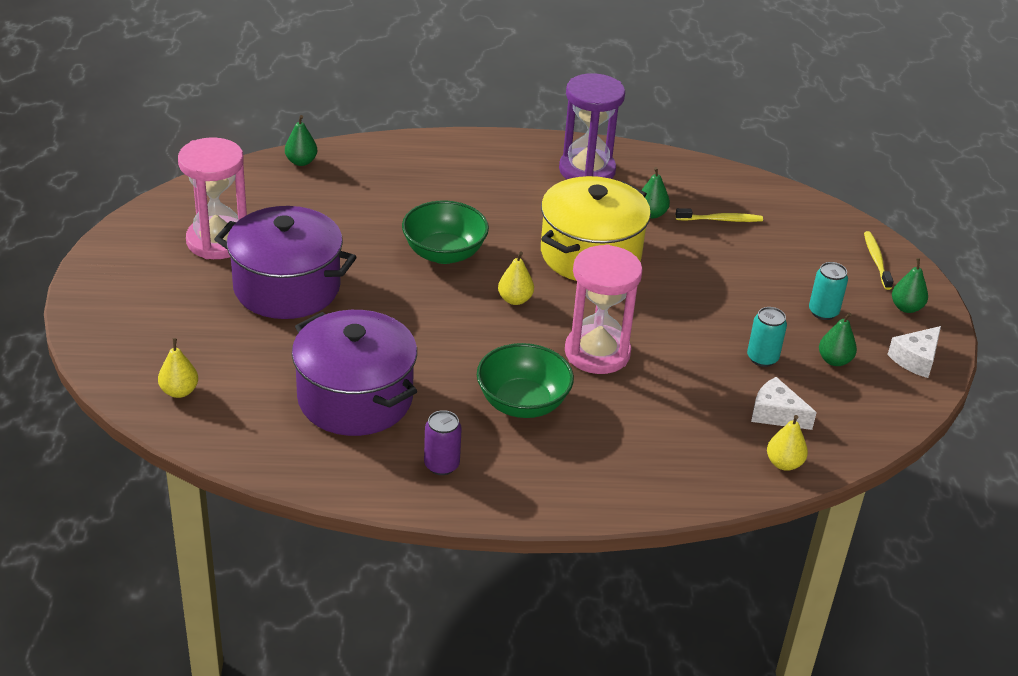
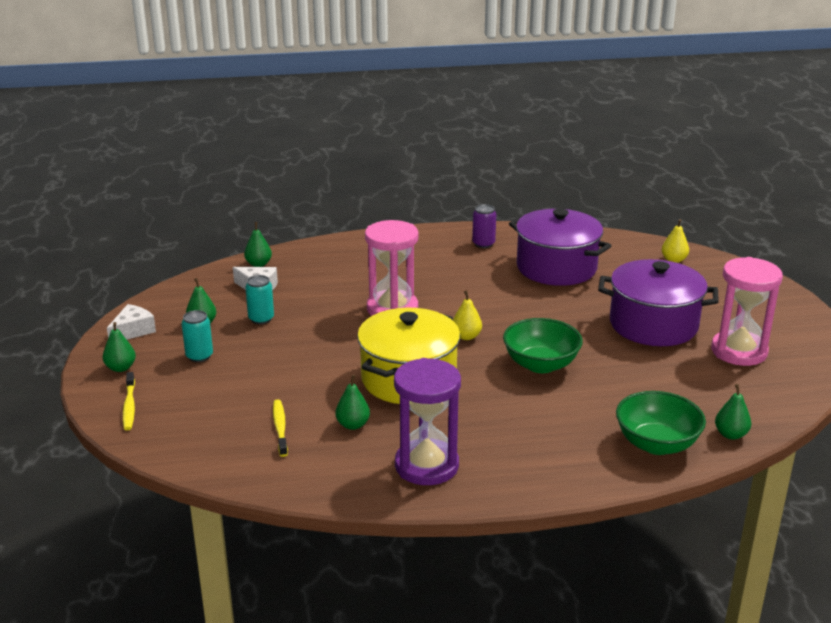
camera: 175 degrees right, 10 degrees down
green bowl [477,343,574,418] -> green bowl moved to [616,391,706,455]
yellow toothbrush [675,208,763,222] -> yellow toothbrush turned 90 degrees clockwise [273,399,288,457]
yellow pear [767,415,808,471] -> green pear [244,222,272,267]

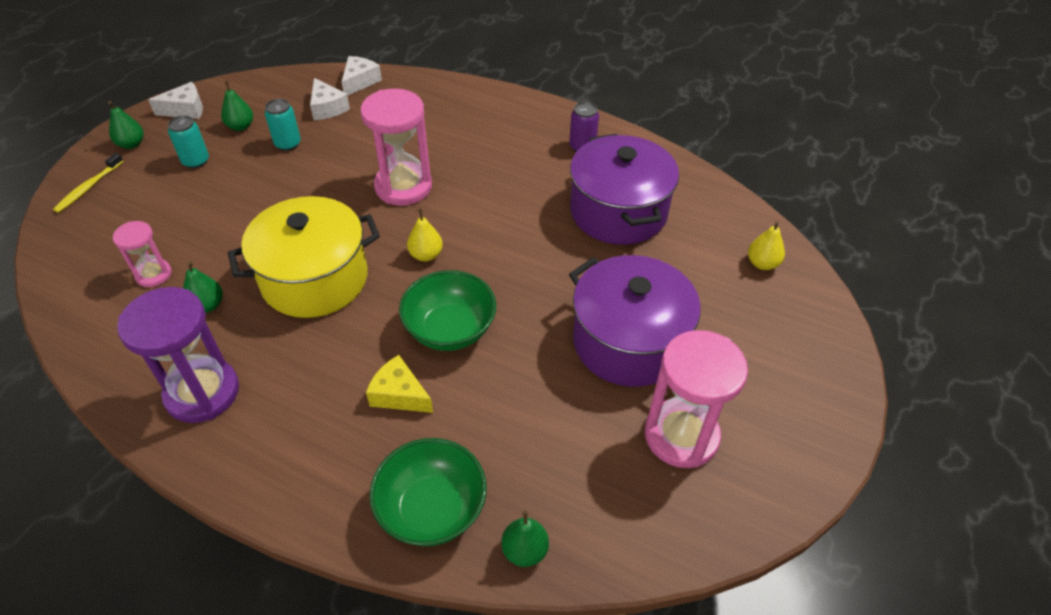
camera: 35 degrees right, 20 degrees up
green pear [244,222,272,267] -> white cheese [341,56,382,96]
yellow toothbrush [273,399,288,457] -> pink hourglass [113,221,171,287]
none -> yellow cheese [366,355,433,413]

